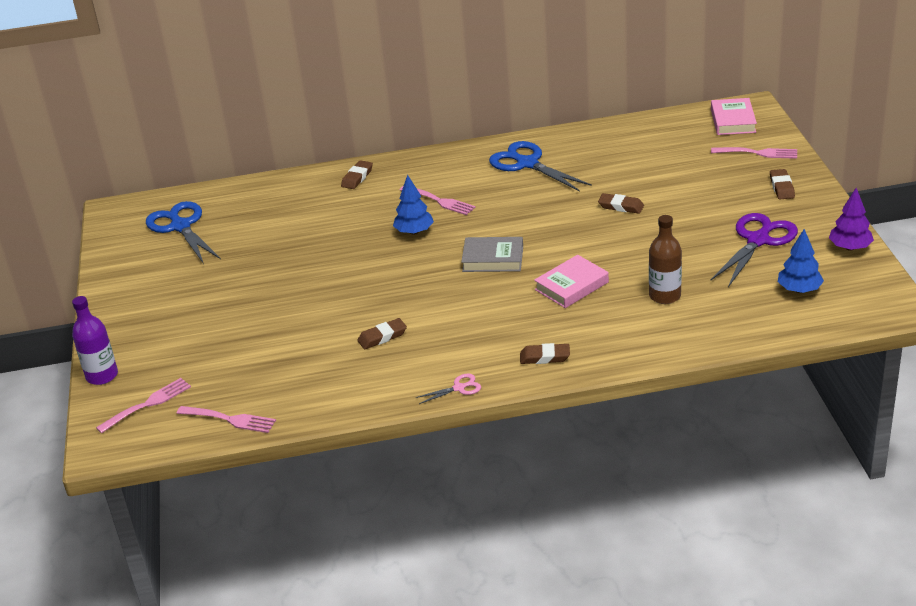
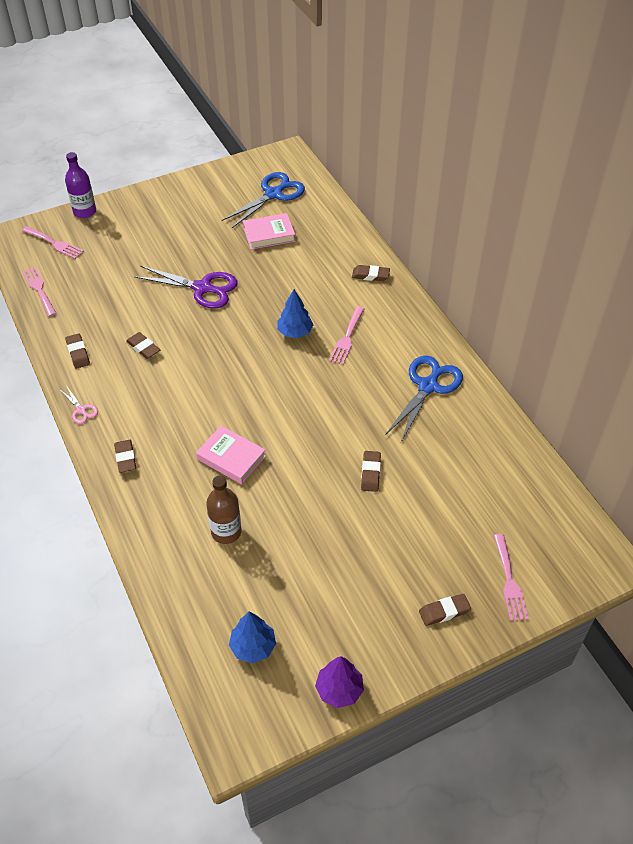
camera: 70 degrees right, 15 degrees up
pink fork [177,406,276,433] -> pink fork turned 150 degrees clockwise [22,267,57,317]
grey book [461,237,523,272] -> none
pink book [711,98,757,135] -> pink book moved to [243,213,295,250]
purple scissors [711,213,798,287] -> purple scissors moved to [134,266,238,309]
none -> brown eraser [65,333,90,369]

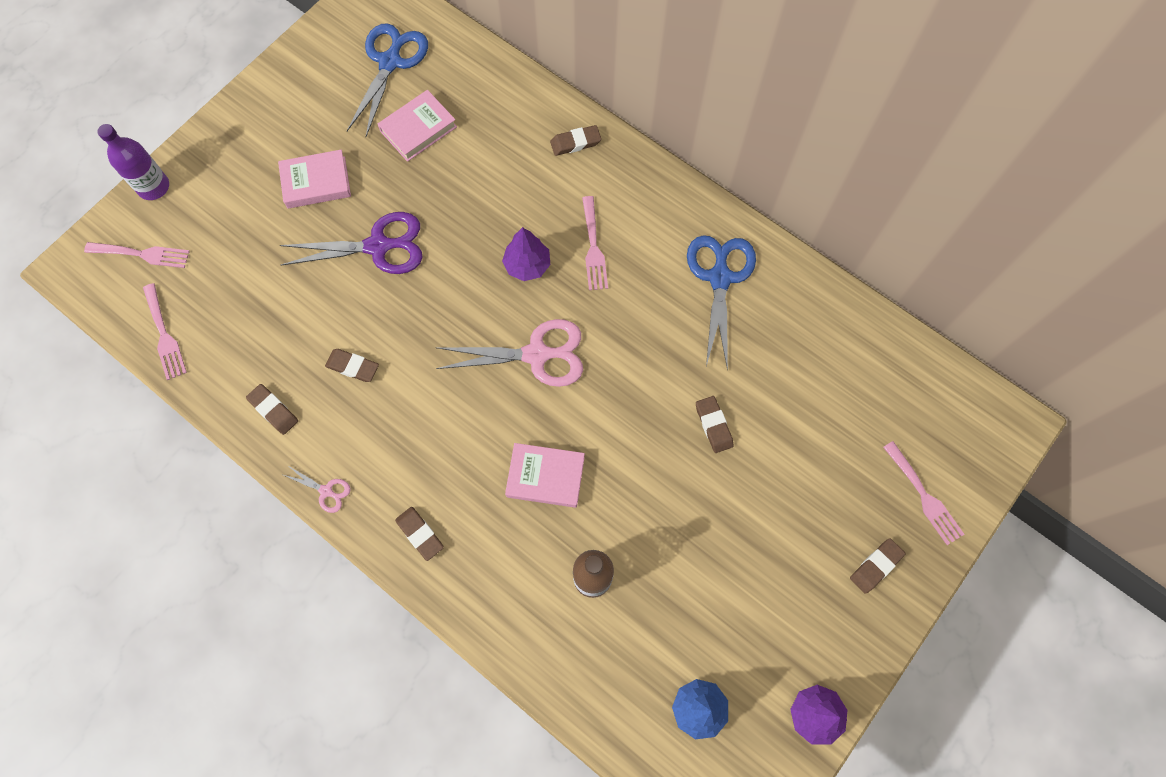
camera: 25 degrees left, 20 degrees up
pink fork [22,267,57,317] -> pink fork turned 150 degrees counterclockwise [143,283,187,380]
blue tree [277,289,314,338] -> purple tree [502,227,550,281]
none -> pink book [278,150,351,209]
none -> pink scissors [436,319,583,387]

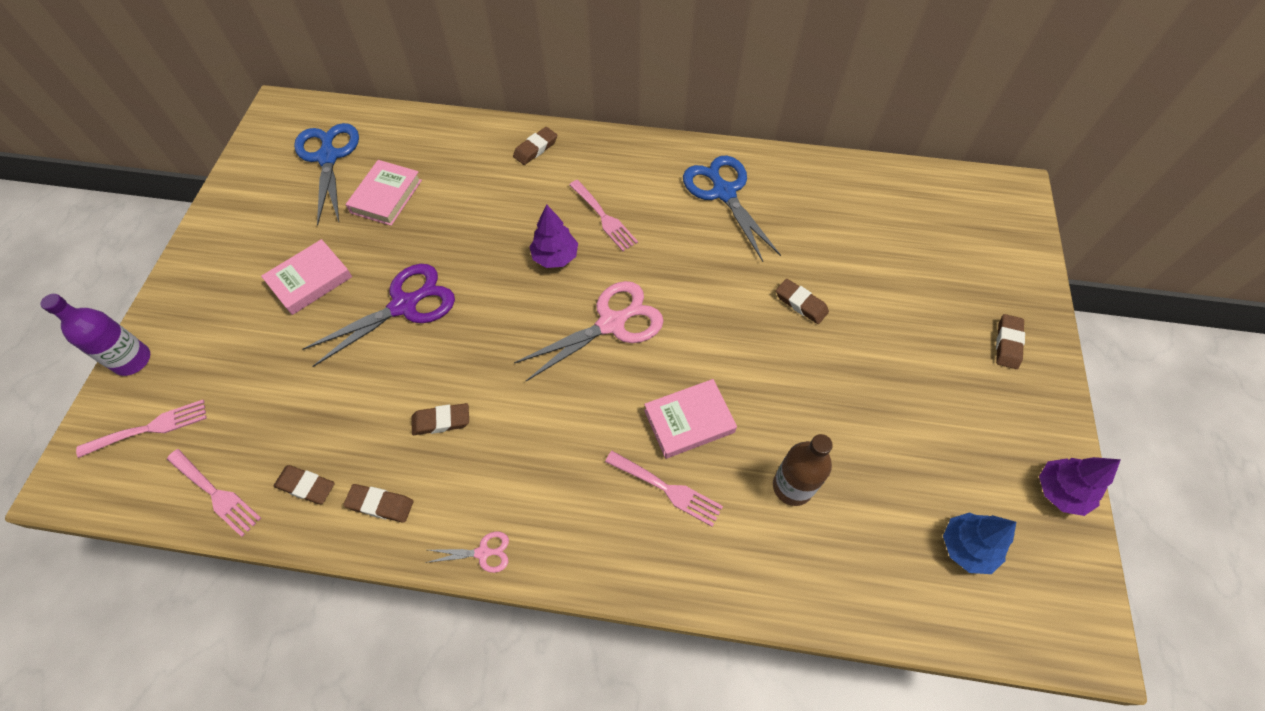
camera: 30 degrees left, 10 degrees down
brown eraser [395,507,444,561] -> brown eraser moved to [274,465,335,504]
pink fork [883,441,964,545] -> pink fork moved to [605,451,723,527]

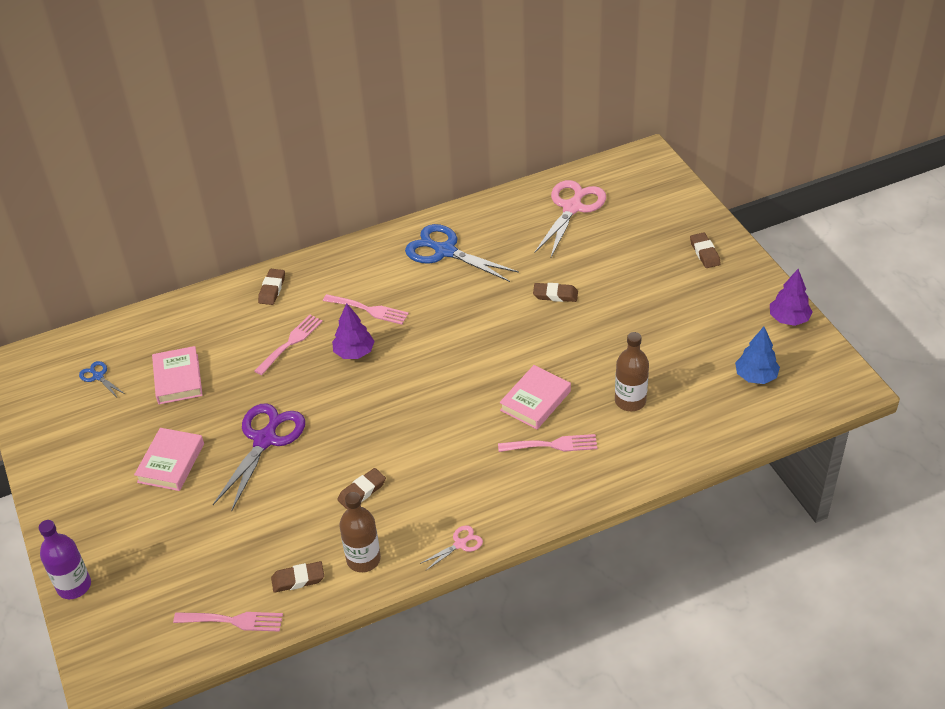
camera: 30 degrees left, 15 degrees down
pink fork [76,400,207,458] -> pink fork moved to [255,315,323,375]
blue scissors [294,123,359,226] -> blue scissors [79,361,125,397], size x0.46
brown eraser [344,484,413,523] -> brown bottle [339,492,381,572]
pink scissors [514,281,664,381] -> pink scissors moved to [534,180,606,257]

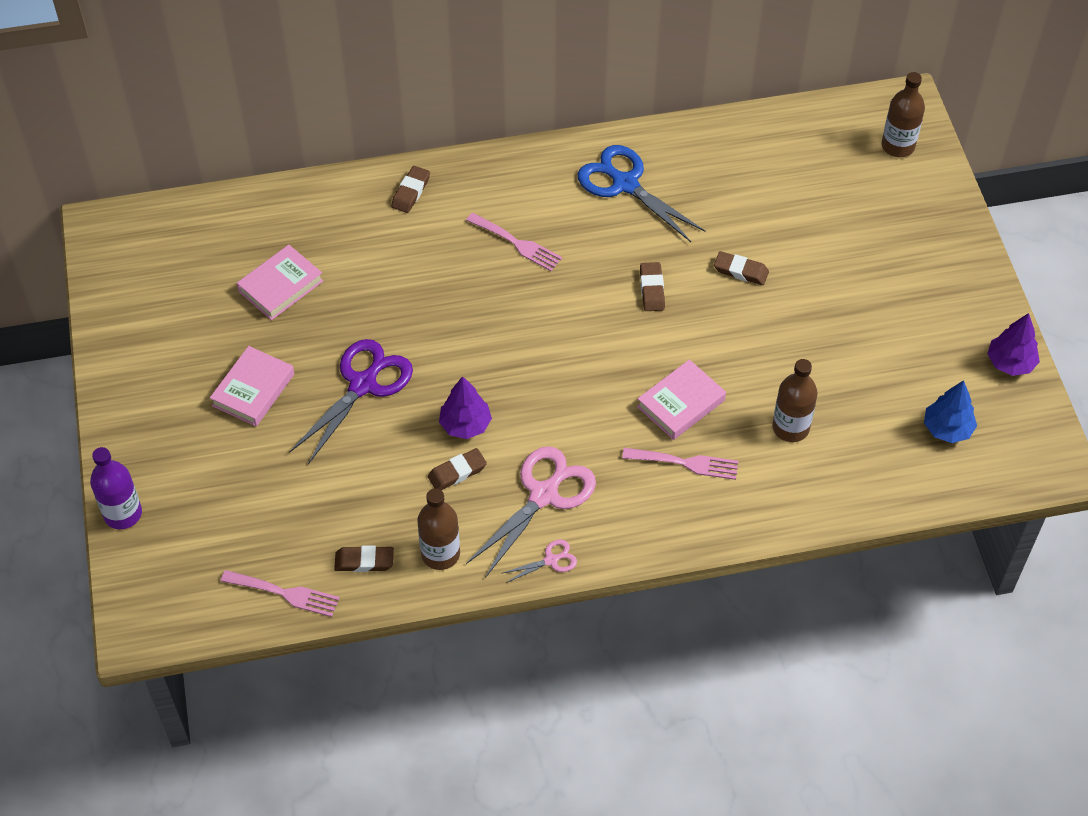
camera: 10 degrees right, 10 degrees up
blue scissors [79,361,125,397] -> none
pink book [152,346,203,404] -> pink book turned 45 degrees clockwise [237,245,323,320]
pink fork [255,315,323,375] -> none
purple tree [332,303,375,359] -> purple tree moved to [439,376,492,439]
pink scissors [534,180,606,257] -> pink scissors moved to [466,446,596,578]
brown eraser [690,232,721,268] -> brown eraser moved to [640,262,665,311]
none -> brown bottle [882,72,925,157]

